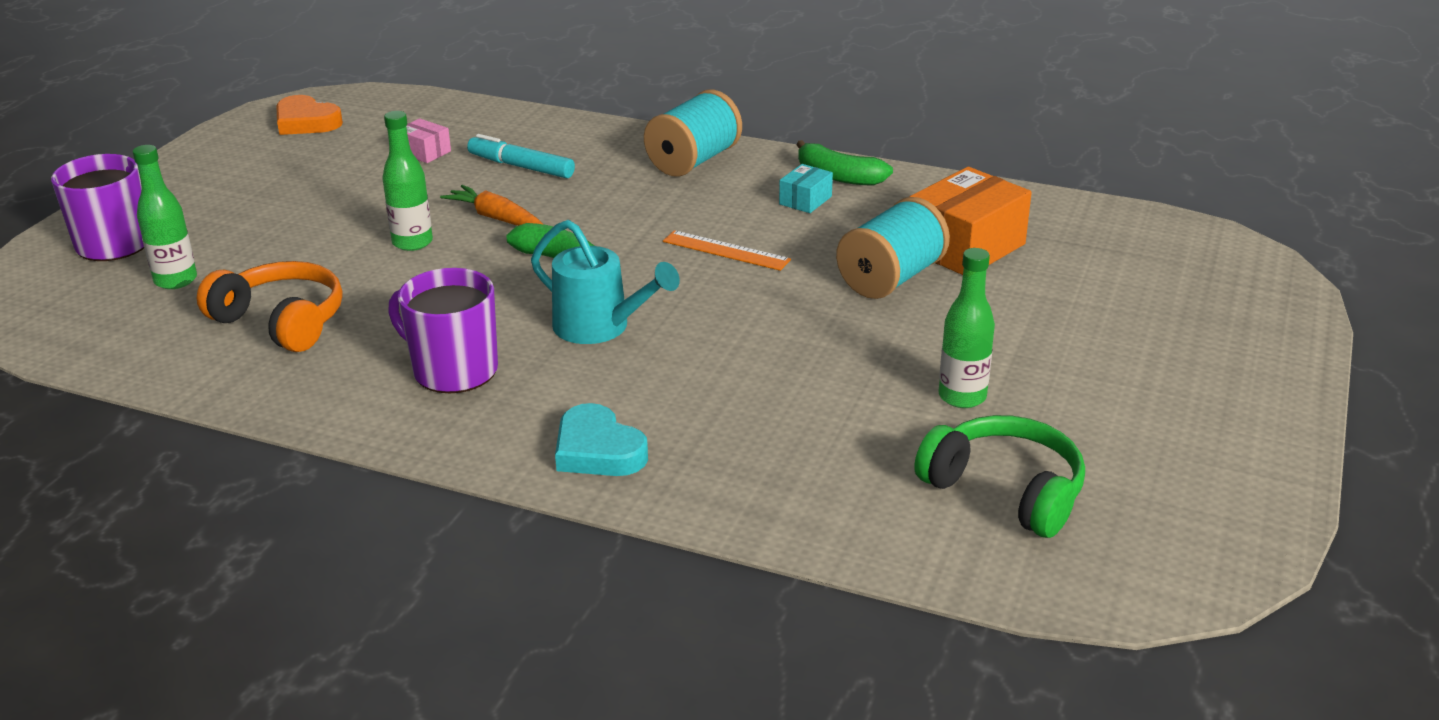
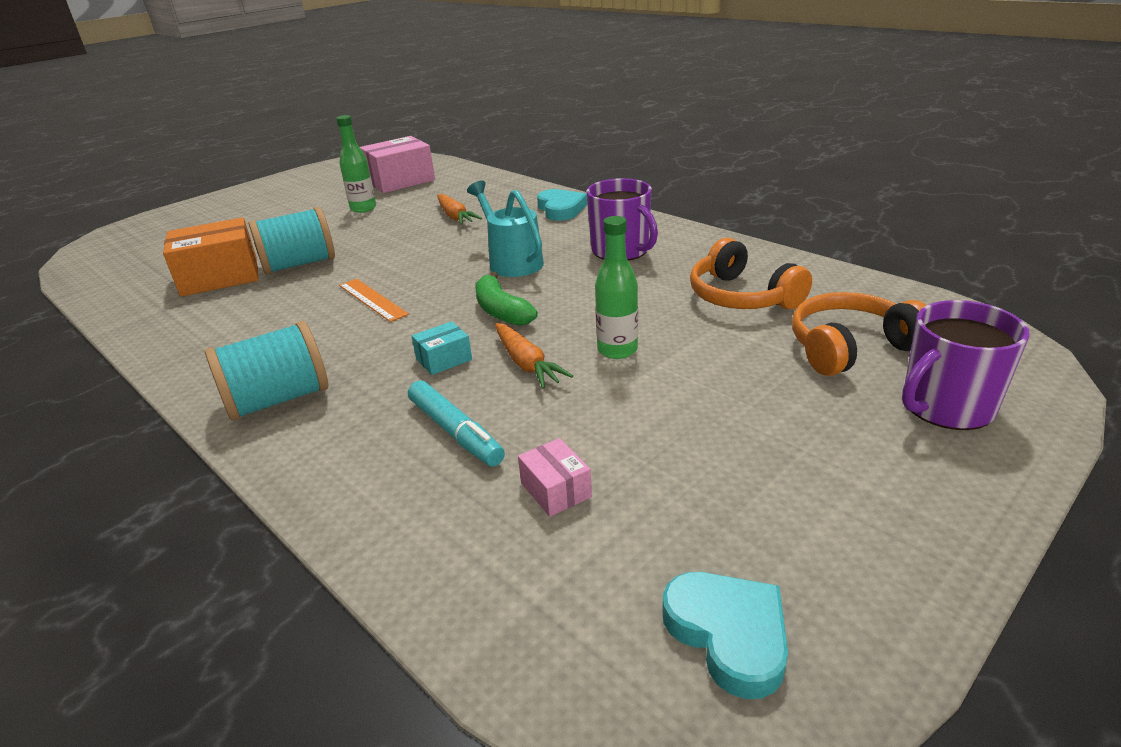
camera: 155 degrees left, 0 degrees up
green bottle [133,145,197,289] -> orange headphones [792,292,926,376]
orange heart [276,95,343,135] -> turquoise heart [662,572,788,699]
turquoise box [779,164,833,213] -> turquoise box moved to [412,321,472,375]
green banana [796,140,893,186] -> none
green headphones [914,415,1085,538] -> pink box [360,136,435,193]
none -> orange carrot [437,194,482,225]

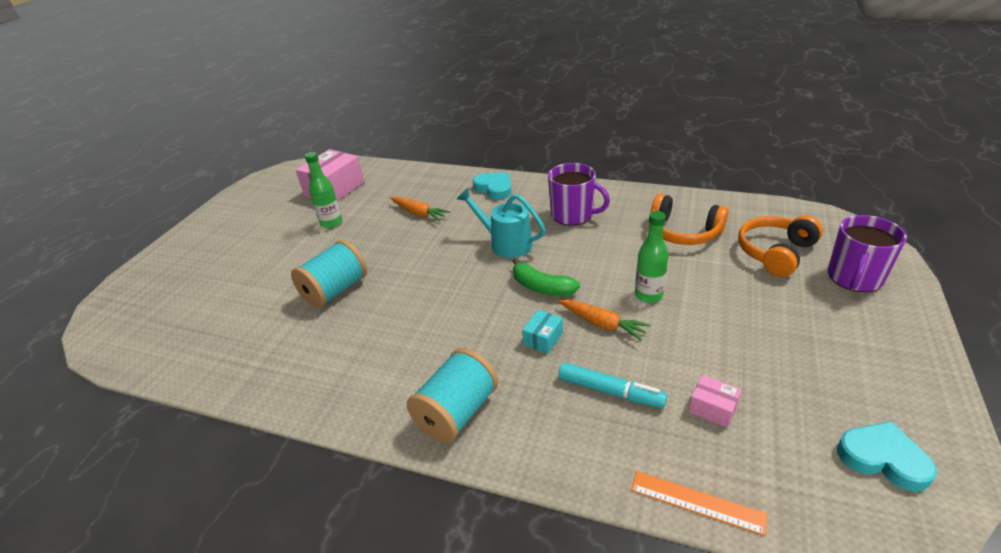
camera: 25 degrees left, 5 degrees up
orange box [163,218,259,297] -> none
orange ruler [339,279,409,322] -> orange ruler moved to [631,471,767,536]

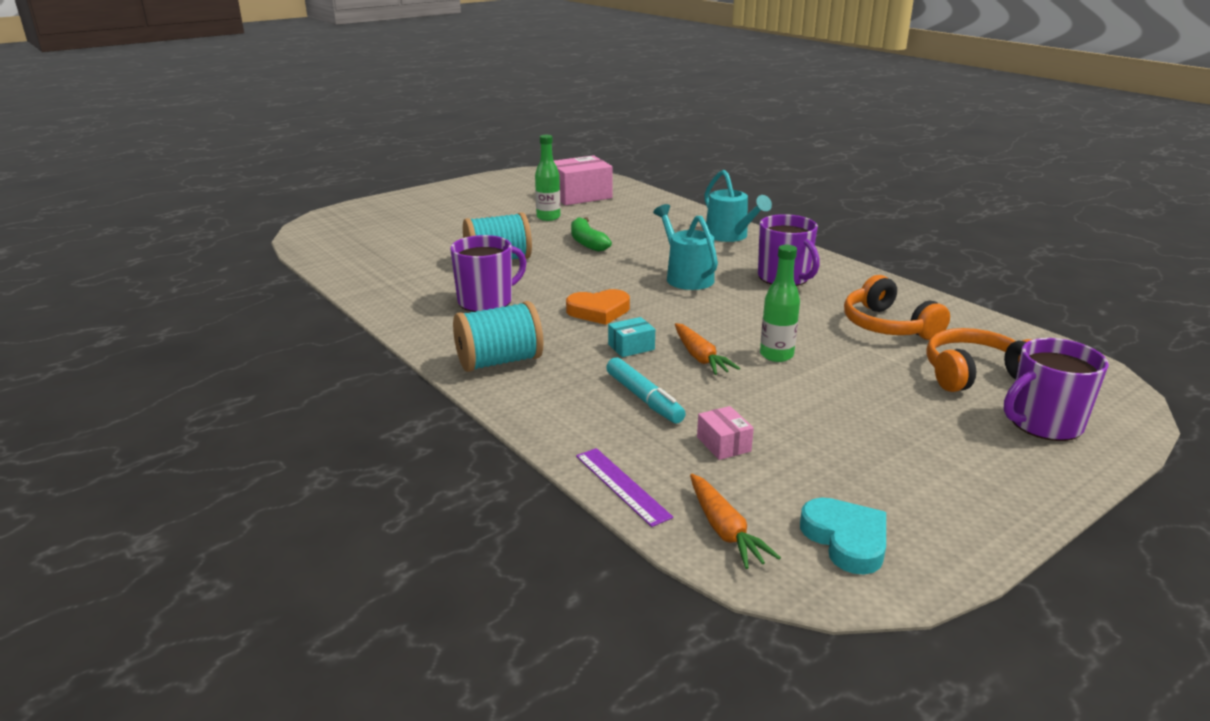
camera: 30 degrees right, 10 degrees down
orange carrot [390,196,450,221] -> orange carrot moved to [690,474,781,569]
turquoise heart [473,173,511,200] -> turquoise watering can [704,170,772,242]
green banana [513,258,580,296] -> green banana moved to [571,217,612,252]
orange ruler [631,471,767,536] -> purple ruler [576,448,673,527]
none -> purple mug [450,235,527,312]
none -> orange heart [566,289,630,325]

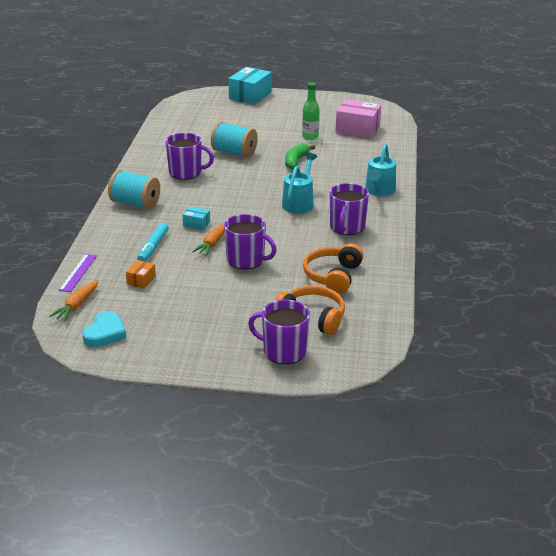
camera: 45 degrees right, 5 degrees up
orange heart [566,289,630,325] -> none
pink box [697,406,754,460] -> orange box [126,260,156,289]
green bottle [760,245,800,362] -> purple mug [224,214,277,269]
none -> turquoise box [229,67,271,105]

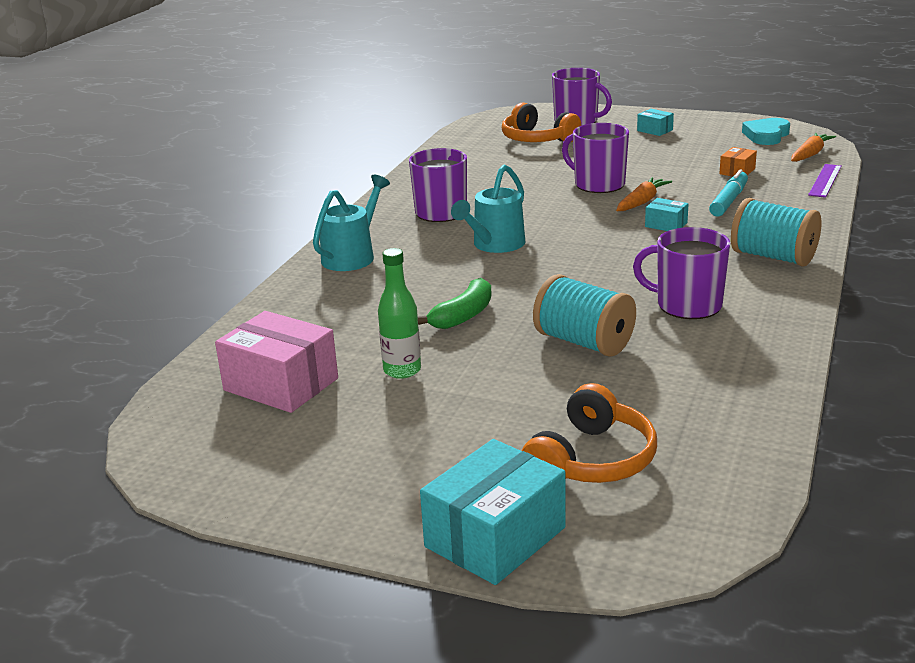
camera: 165 degrees left, 5 degrees down
orange headphones [303,243,364,294] -> orange headphones moved to [522,383,657,483]
none -> turquoise box [637,109,674,136]

